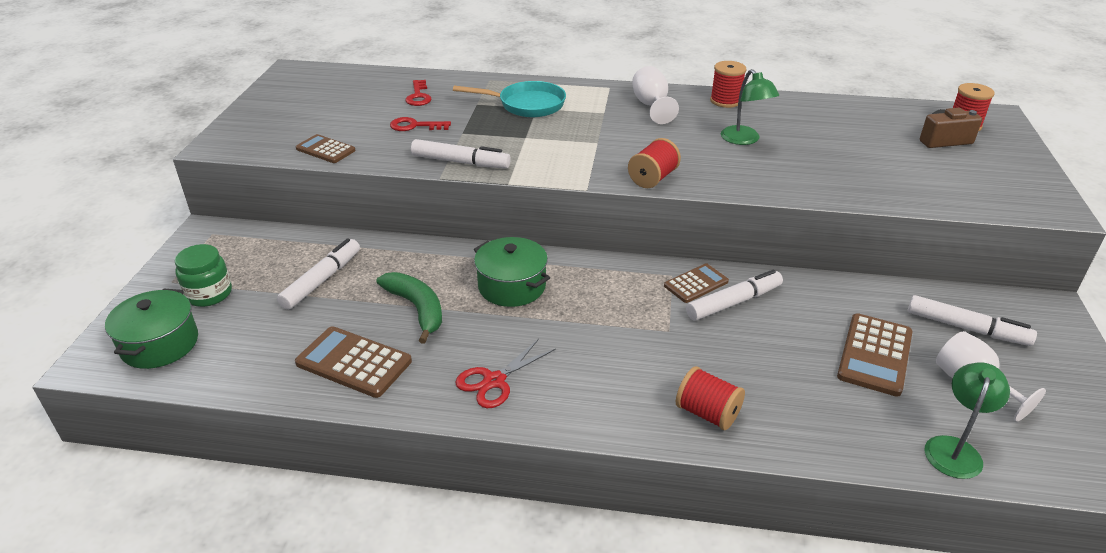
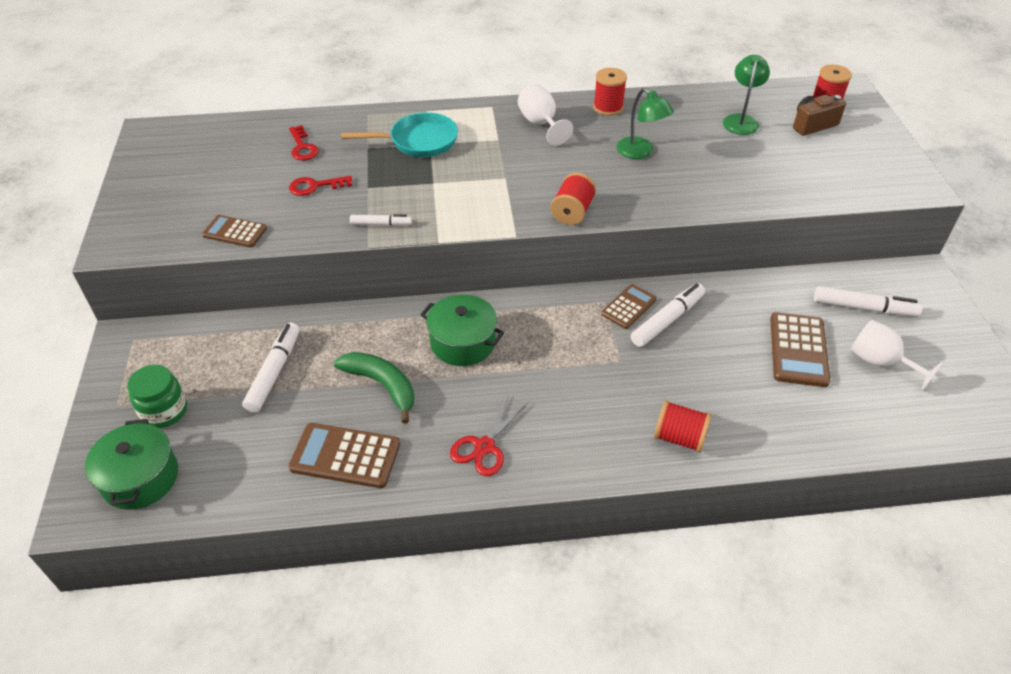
camera: 15 degrees left, 10 degrees up
white marker [411,139,511,168] -> white marker [350,214,412,226], size x0.60
green lamp [924,362,1010,479] -> green lamp moved to [723,55,770,135]

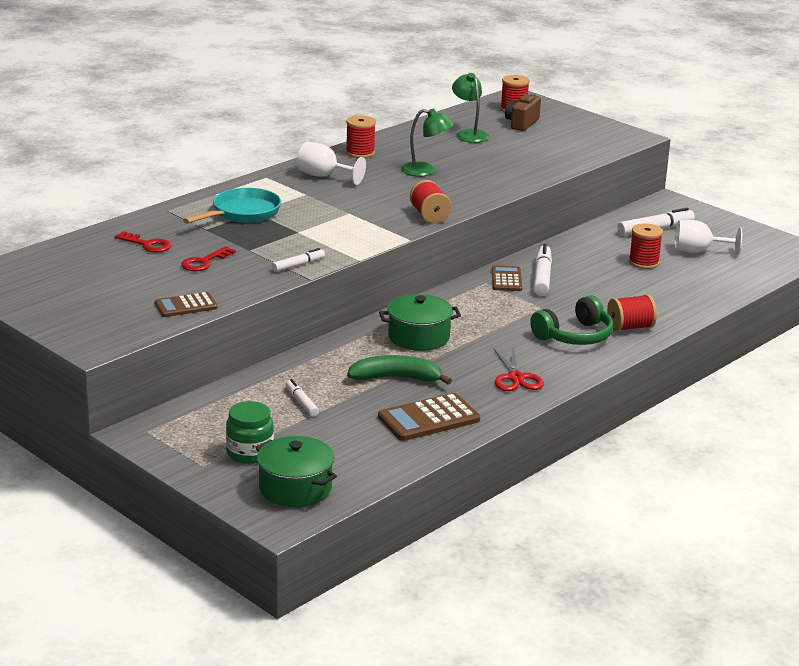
camera: 40 degrees left, 20 degrees down
white marker [242,323,300,413] -> white marker [285,379,319,417], size x0.60
brown calculator [770,312,831,387] -> red spool [629,223,663,269]
none -> green headphones [530,295,613,345]

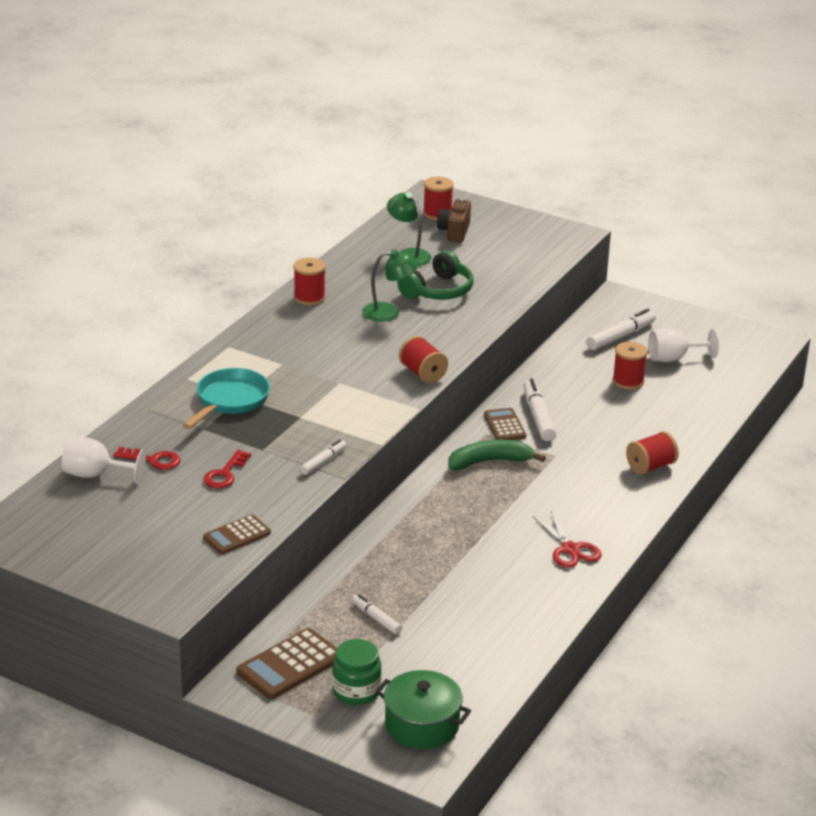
camera: 15 degrees left, 5 degrees up
white goblet [297,142,366,185] -> white goblet moved to [62,437,146,484]
green banana [347,355,452,385] -> green banana moved to [448,439,546,470]
brown calculator [378,393,480,441] -> brown calculator moved to [236,628,337,699]
green pot [379,294,461,351] -> none
green headphones [530,295,613,345] -> green headphones moved to [397,250,474,300]

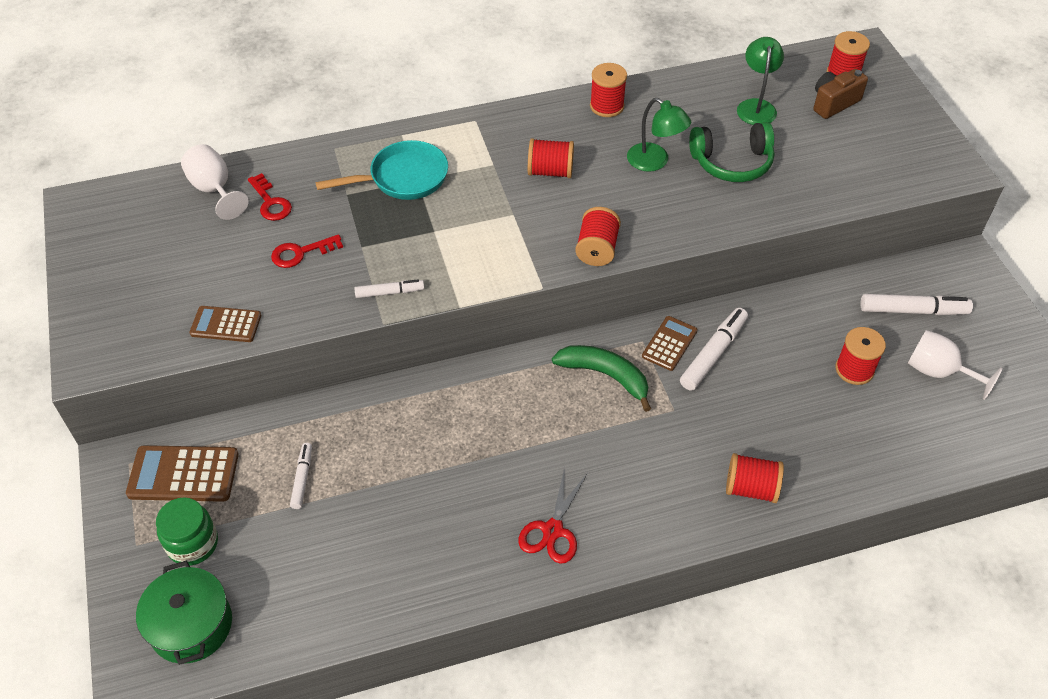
camera: 45 degrees right, 20 degrees up
none -> red spool [528,138,574,178]

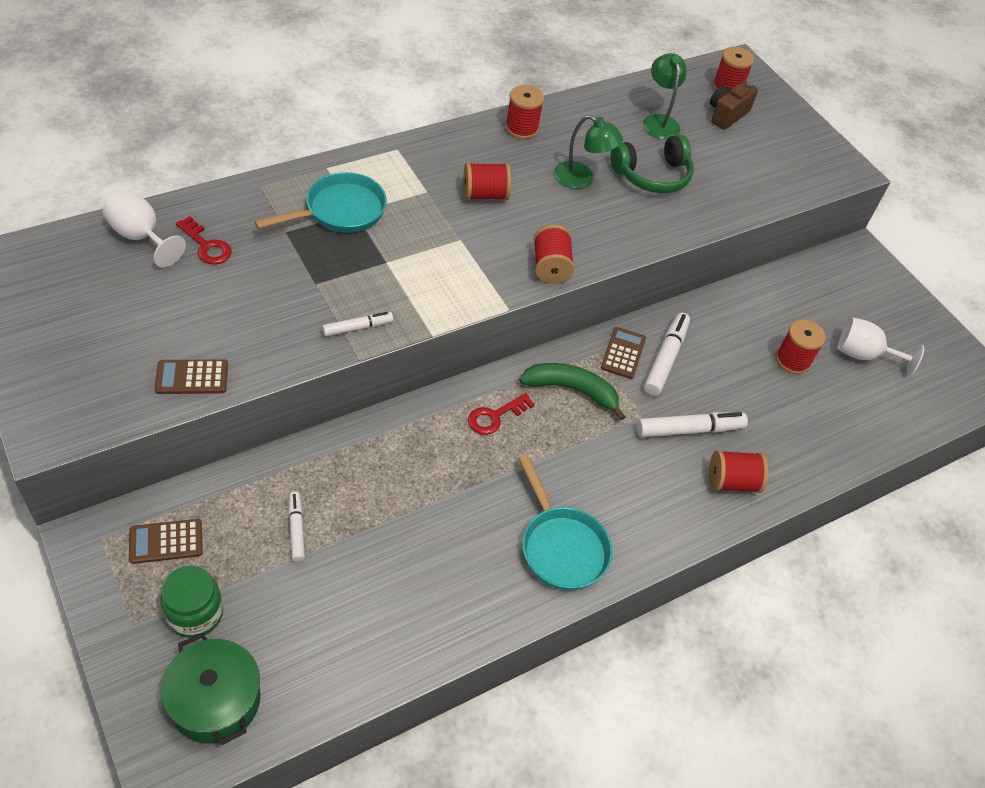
camera: 20 degrees left, 0 degrees up
brown calculator [126,445,239,502] -> brown calculator [129,519,203,564], size x0.64
red key [271,234,343,268] -> red key moved to [468,393,535,435]
red scissors [518,468,588,564] -> turquoise pan [518,454,613,590]
white marker [861,294,973,315] -> white marker moved to [637,412,748,437]

